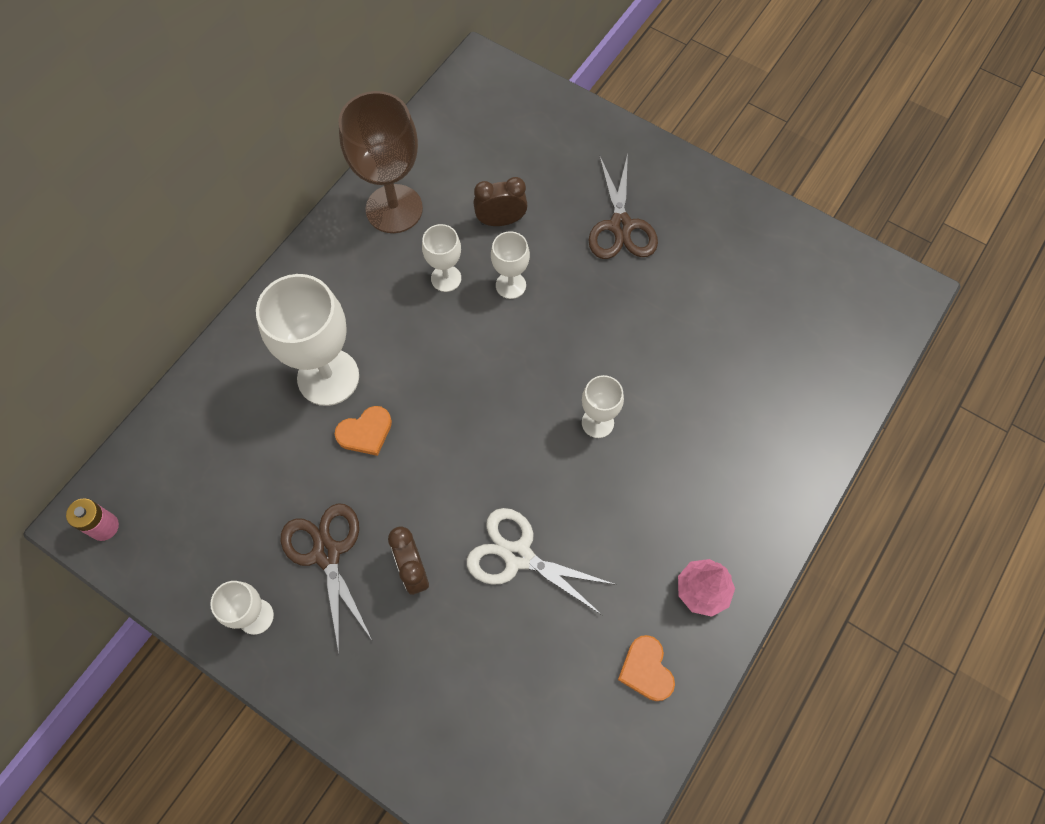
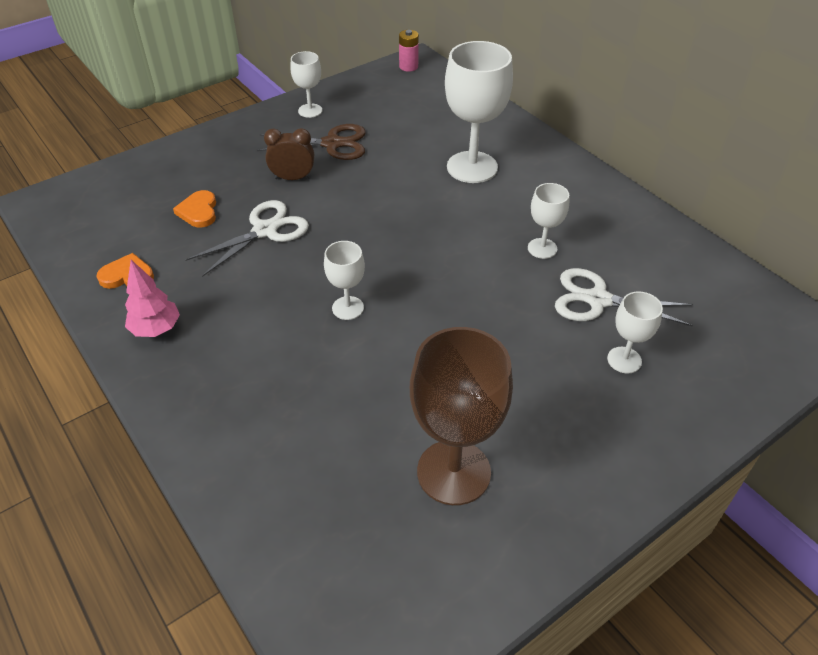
camera: 110 degrees right, 20 degrees down
orange heart [335,406,392,456] -> orange heart moved to [173,190,216,228]
brown goblet [338,91,423,233] -> brown goblet moved to [410,327,513,505]
brown clock [473,177,528,226] -> white scissors [555,268,693,327]
white goblet [491,231,530,299] -> white goblet moved to [607,291,663,374]
brown scissors [589,154,658,259] -> none

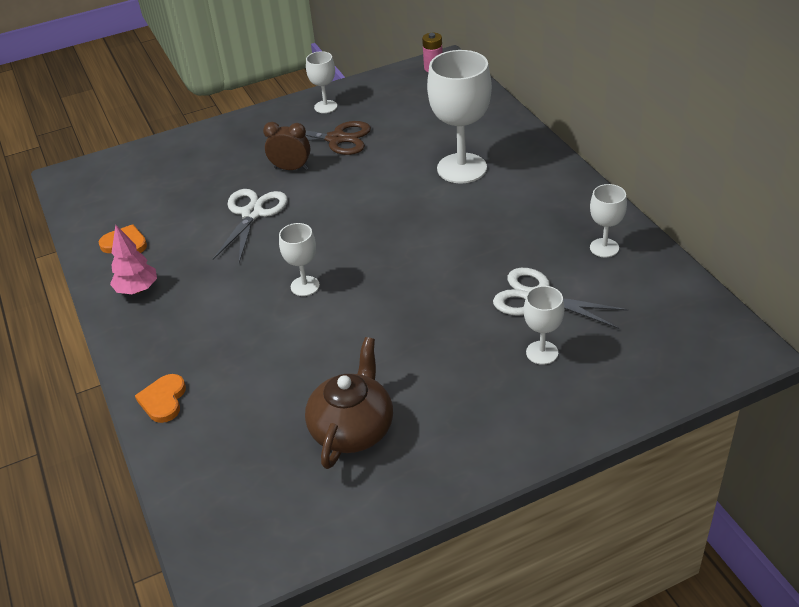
camera: 15 degrees right, 5 degrees down
orange heart [173,190,216,228] -> orange heart moved to [135,374,186,423]
white scissors [185,200,309,277] -> white scissors turned 45 degrees counterclockwise [213,189,287,263]
brown goblet [410,327,513,505] -> brown teapot [305,337,393,469]
white goblet [528,183,569,259] -> white goblet moved to [590,184,627,257]

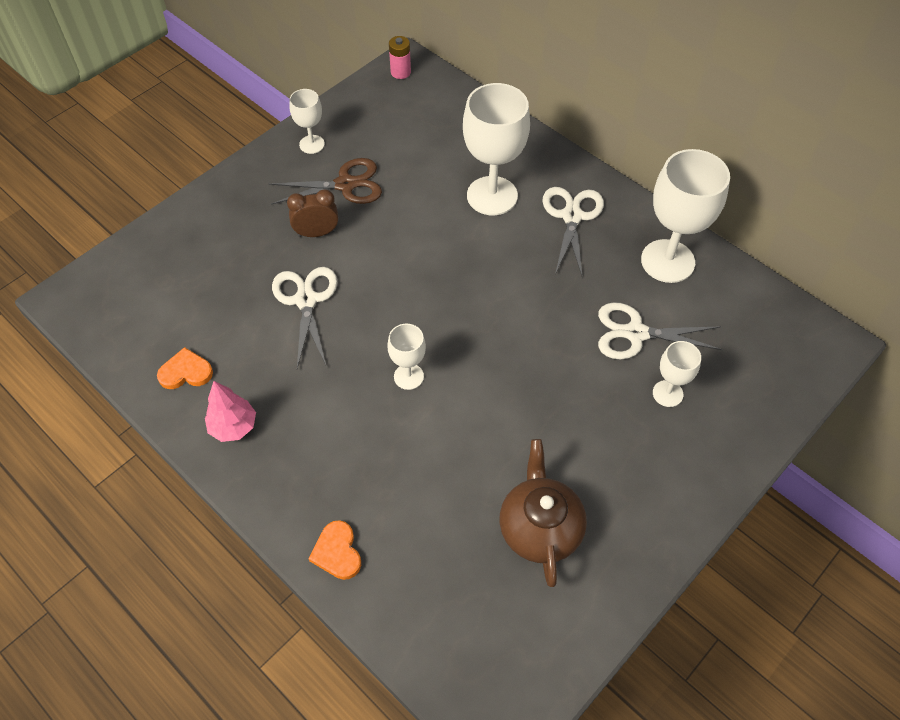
camera: 25 degrees left, 15 degrees up
white goblet [590,184,627,257] -> white goblet [641,149,730,283], size x1.93
none -> white scissors [542,187,604,278]

